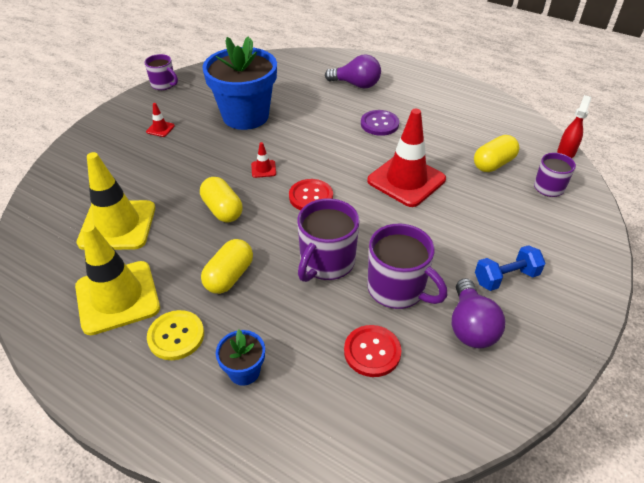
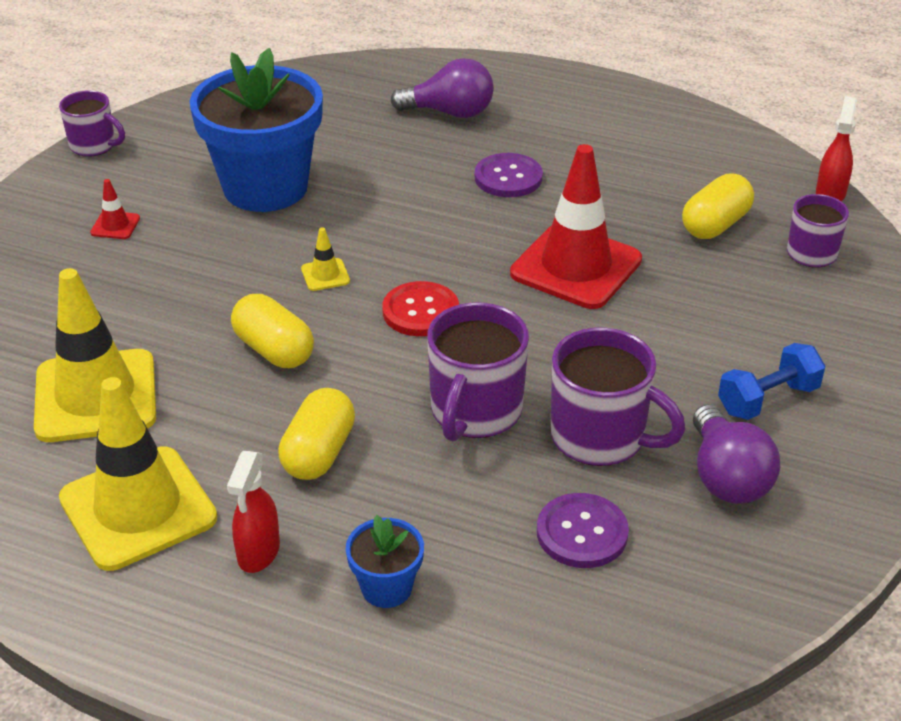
camera: 10 degrees left, 5 degrees down
yellow button [147,310,204,360] -> red spray bottle [227,451,280,573]
red traffic cone [251,142,276,178] -> yellow traffic cone [301,227,350,291]
red button [344,325,401,377] -> purple button [537,493,629,568]

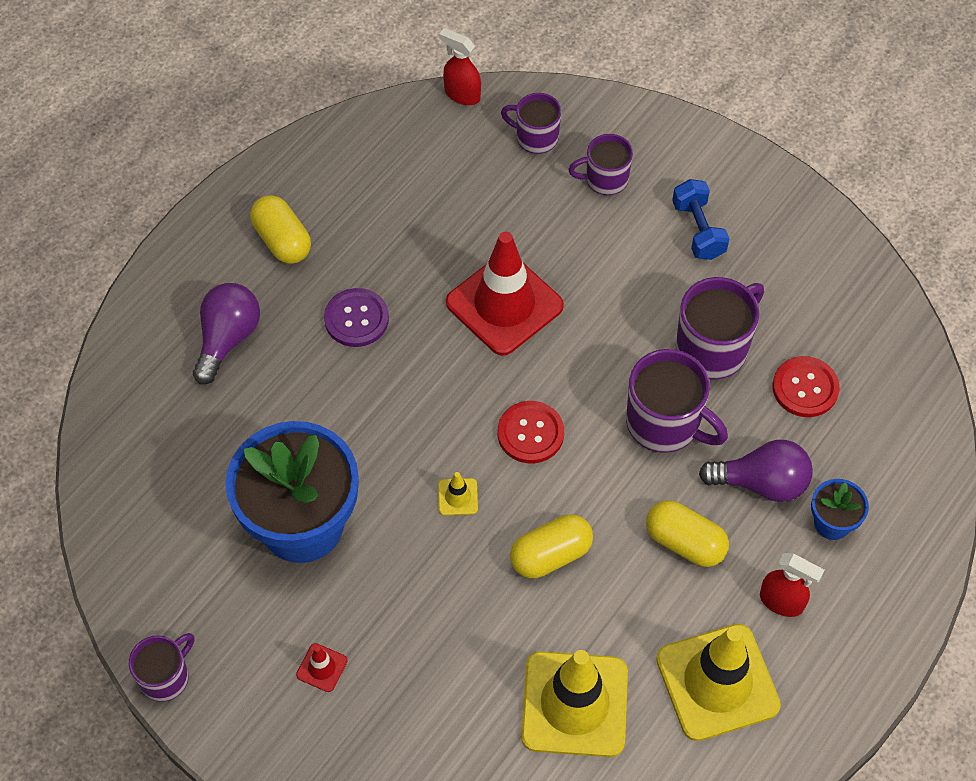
camera: 75 degrees left, 20 degrees up
purple button [537,493,629,568] -> red button [772,356,840,417]
yellow capsule [682,173,754,239] -> yellow capsule moved to [250,195,311,264]
purple light bulb [693,404,780,504] -> purple light bulb moved to [699,440,813,502]
none -> purple mug [568,134,633,195]

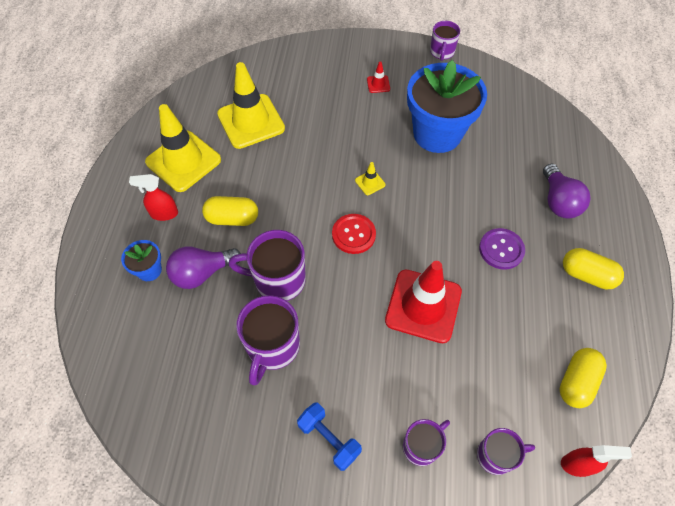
camera: 150 degrees right, 0 degrees up
yellow capsule [510,514,593,578] -> yellow capsule moved to [560,348,607,408]
red button [772,356,840,417] -> none

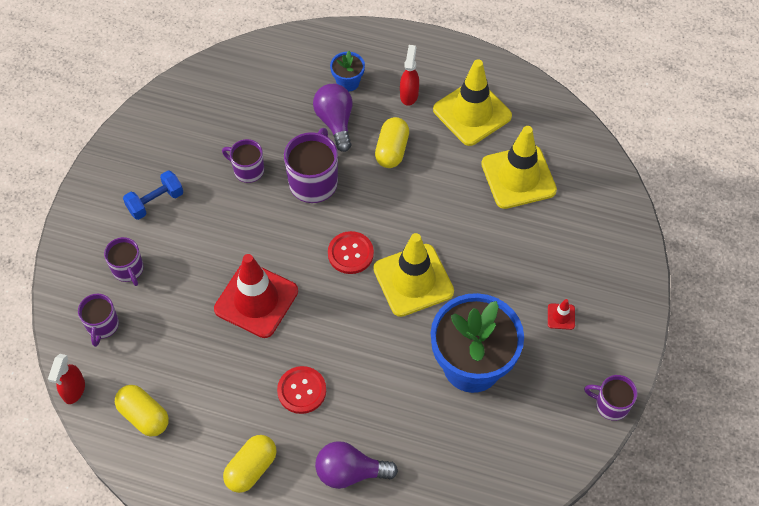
camera: 100 degrees right, 0 degrees up
purple mug [236,295,300,386] -> purple mug [222,139,264,183], size x0.62
yellow traffic cone [355,162,385,195] -> yellow traffic cone [373,233,454,317], size x2.47
purple button [479,228,525,270] -> red button [277,366,326,414]

